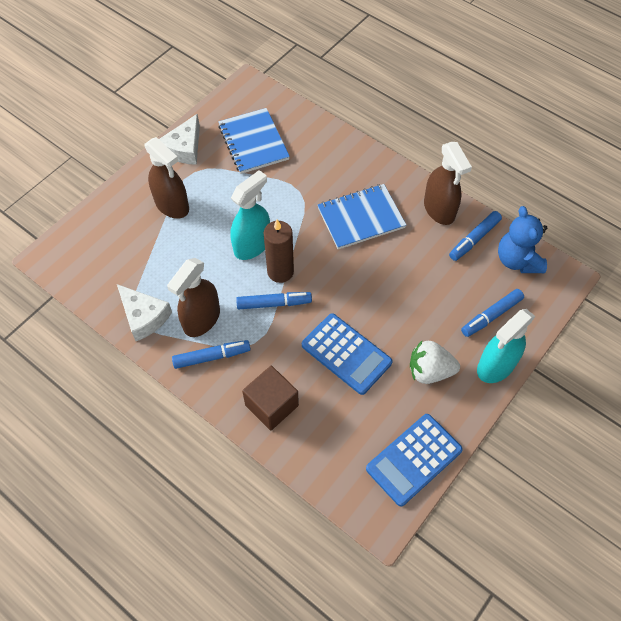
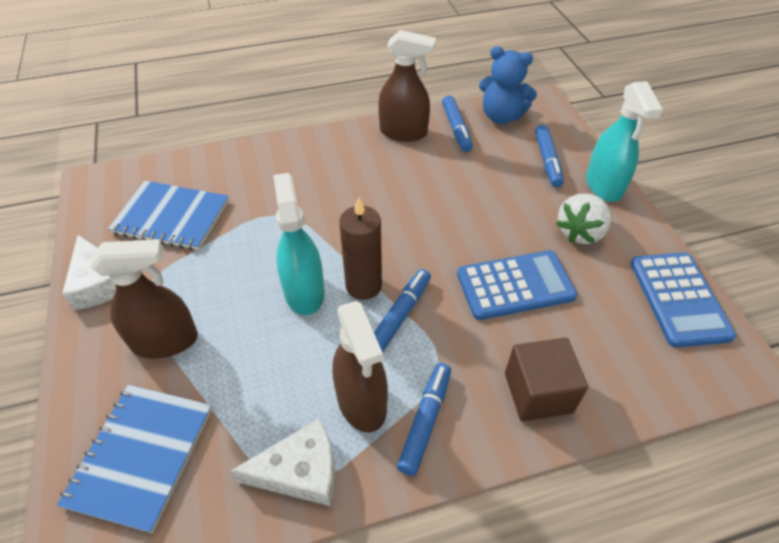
camera: 55 degrees left, 10 degrees down
blue notebook [317,184,406,249] -> blue notebook moved to [57,385,212,533]

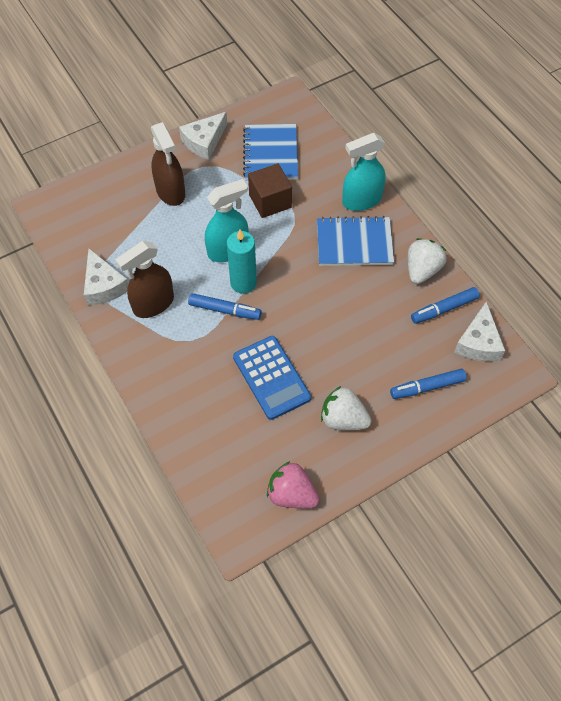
camera: 75 degrees right, 10 degrees up
blue notebook [57,385,212,533] -> blue notebook moved to [317,216,394,266]
brown candle [339,197,382,300] -> turquoise candle [227,229,257,294]
brown spray bottle [378,30,436,142] -> white strawberry [408,238,447,284]
blue marker [397,363,451,476] -> none
blue teddy bear [479,46,537,124] -> white cheese [454,302,505,361]
brown cube [505,337,588,421] -> brown cube moved to [248,163,292,218]
turquoise spray bottle [586,81,663,202] -> turquoise spray bottle moved to [342,133,386,211]
blue calculator [630,252,736,348] -> pink strawberry [267,461,319,508]

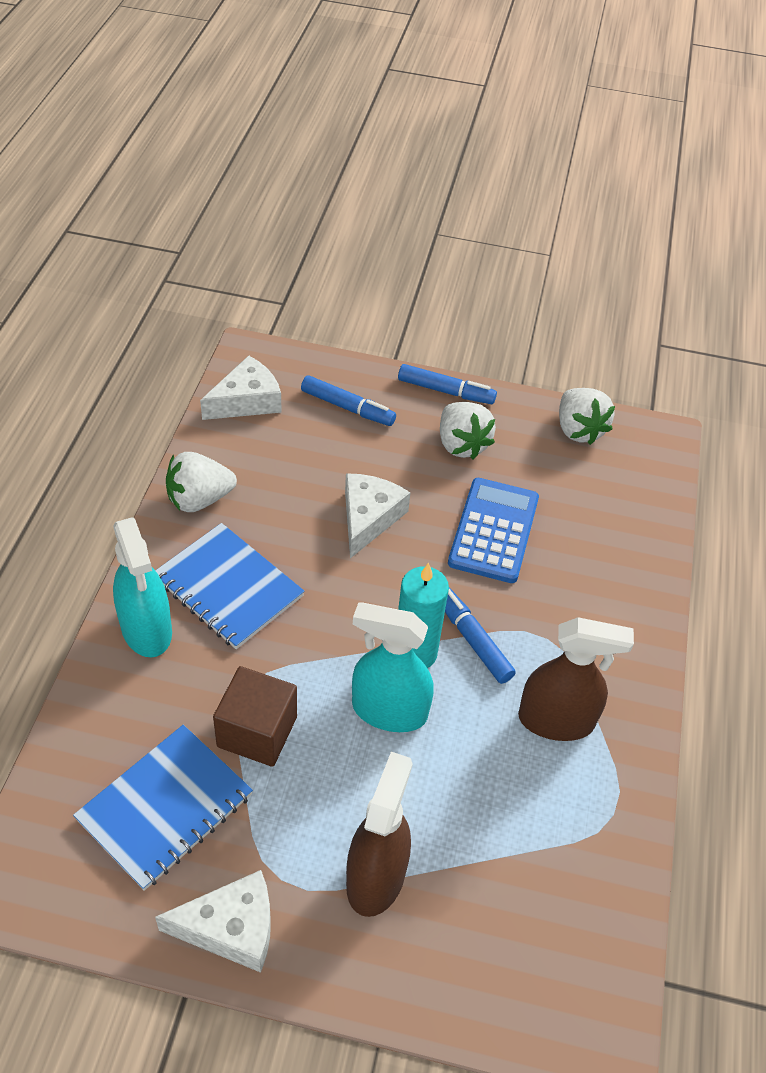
camera: 140 degrees left, 10 degrees down
white cheese [84,248,128,305] -> white cheese moved to [345,473,410,558]
pink strawberry [267,461,319,508] -> white strawberry [559,388,615,445]
turquoise spray bottle [342,133,386,211] -> turquoise spray bottle turned 45 degrees clockwise [113,517,172,657]
blue marker [411,287,480,324] -> blue marker moved to [398,364,497,404]

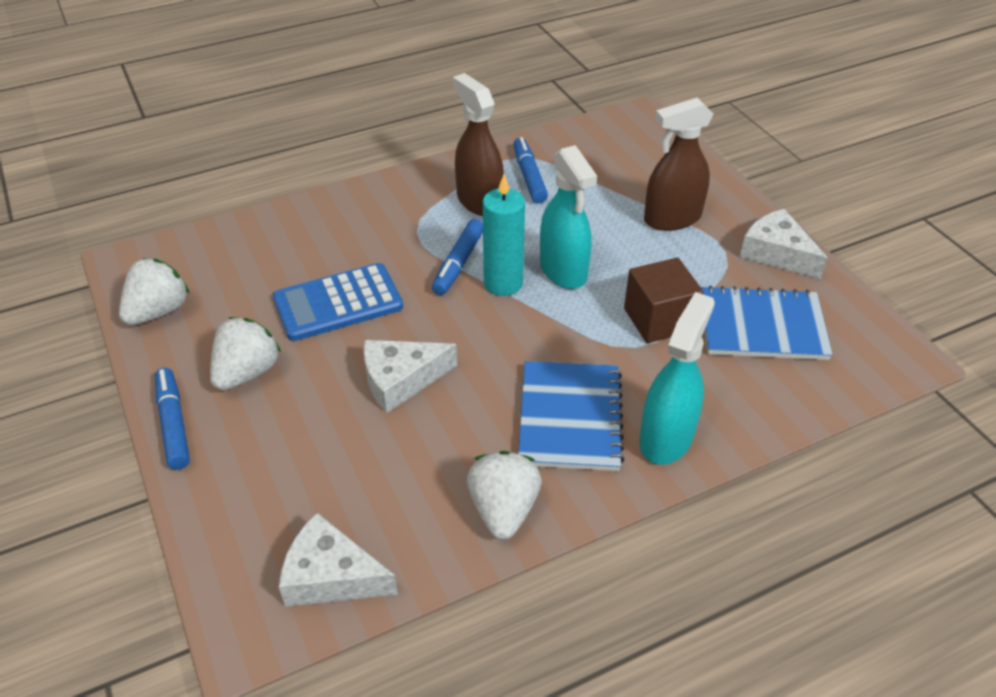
camera: 125 degrees left, 5 degrees down
white strawberry [166,452,237,512] -> white strawberry turned 120 degrees counterclockwise [467,451,541,540]
blue marker [301,375,396,426] -> blue marker moved to [513,137,548,203]

